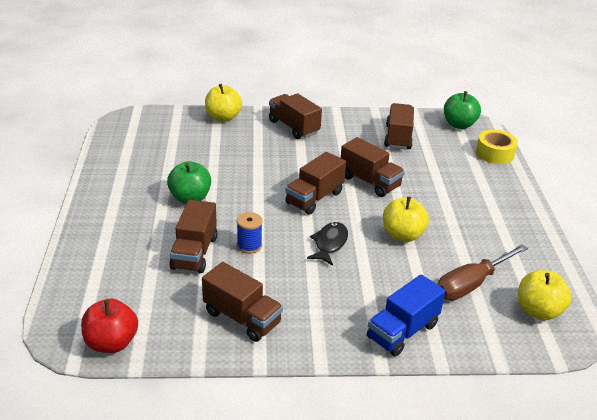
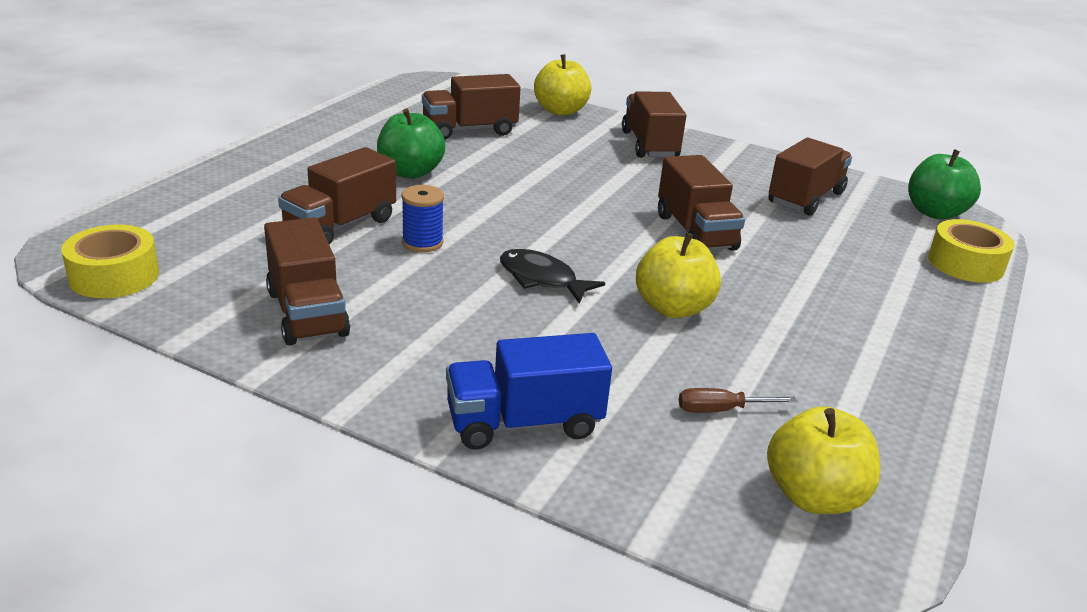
camera: 30 degrees right, 5 degrees down
red apple [81,298,138,353] -> yellow tape [61,225,159,298]
brown truck [285,152,346,215] -> brown truck moved to [422,74,521,140]
black fish [307,222,348,266] -> black fish turned 105 degrees counterclockwise [500,249,605,303]
brown screwdriver [437,244,528,300] -> brown screwdriver [679,388,797,413], size x0.49

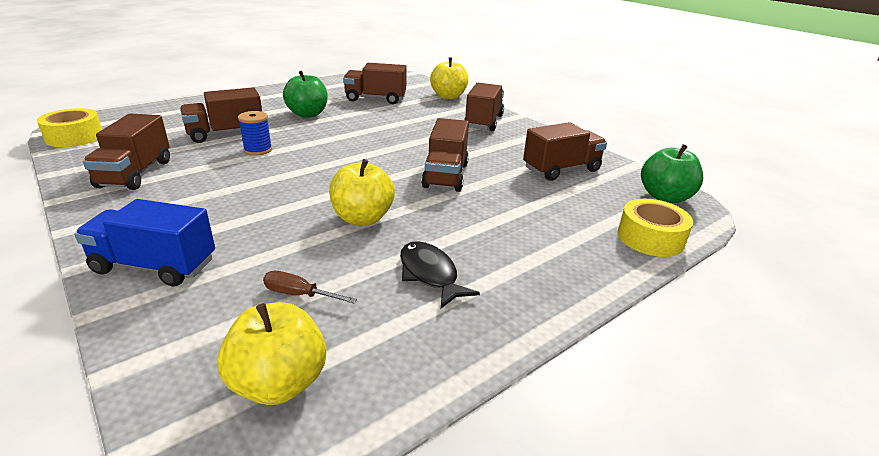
camera: 25 degrees right, 0 degrees up
black fish [500,249,605,303] -> black fish moved to [400,241,480,308]

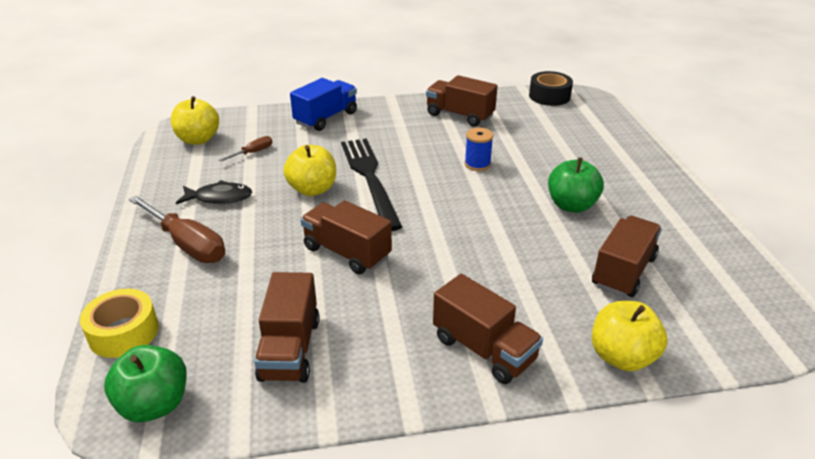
camera: 120 degrees right, 5 degrees up
yellow tape [37,108,102,147] -> black tape [529,71,573,106]
brown truck [180,87,262,143] -> none
none -> brown screwdriver [129,195,225,263]
none -> black fork [341,138,402,231]

